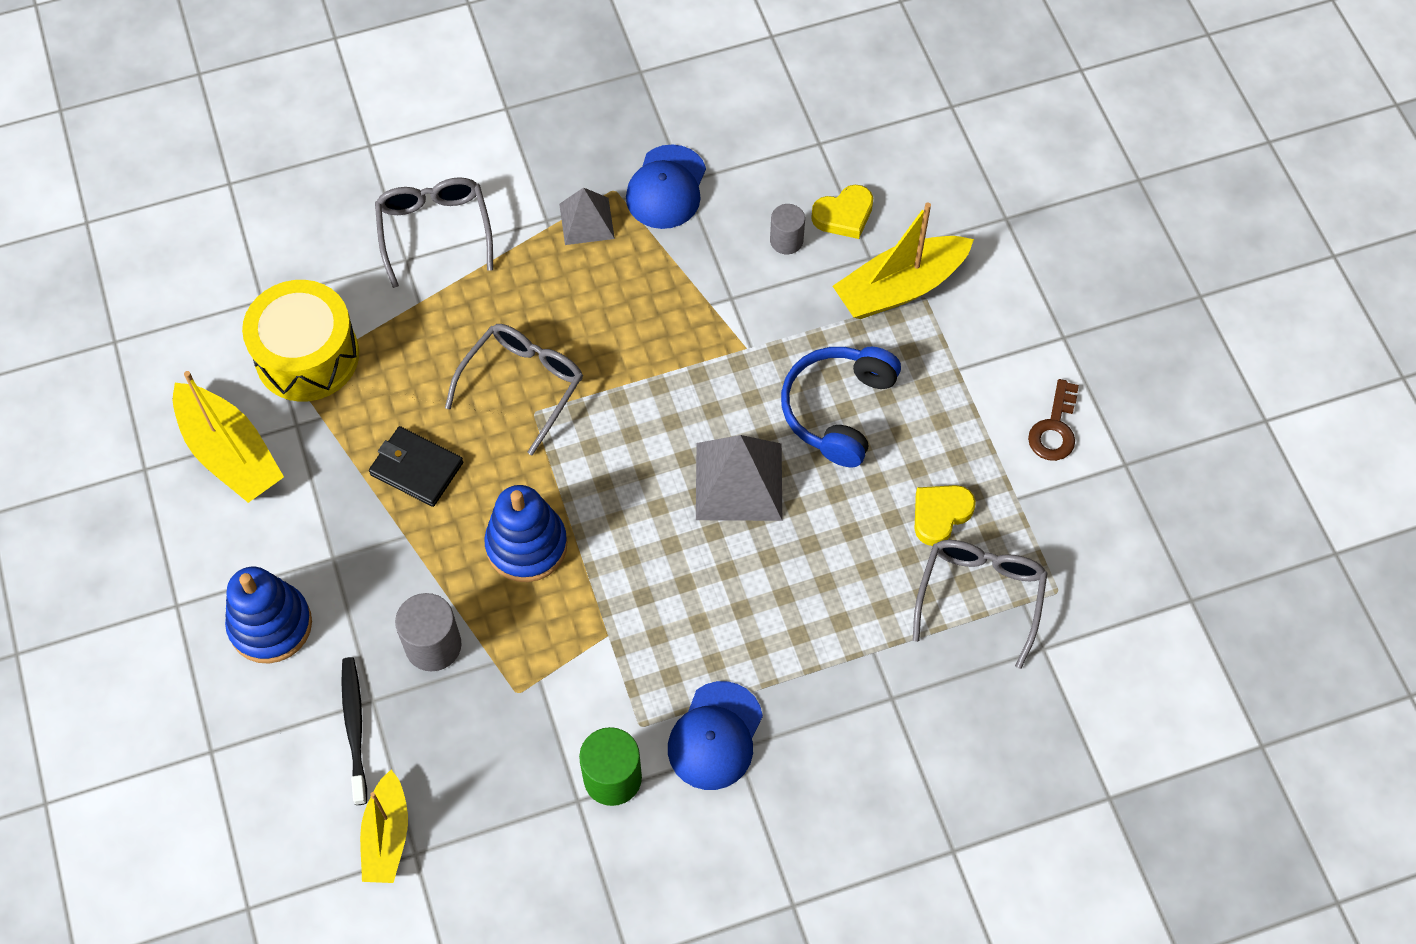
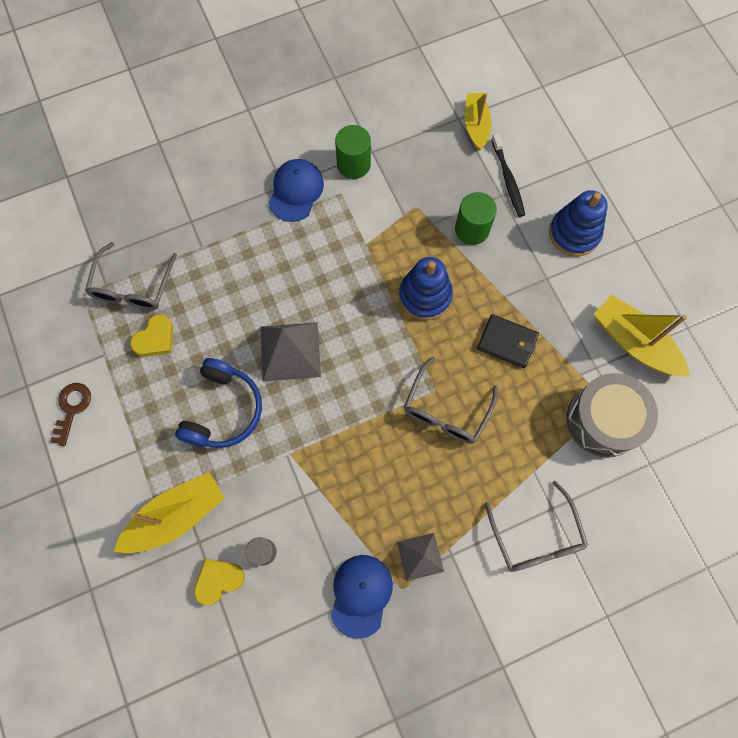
camera: 175 degrees right, 10 degrees up
yellow drum [242,280,359,402] -> grey drum [567,373,658,458]
grey cylinder [395,593,462,671] -> green cylinder [455,192,497,245]

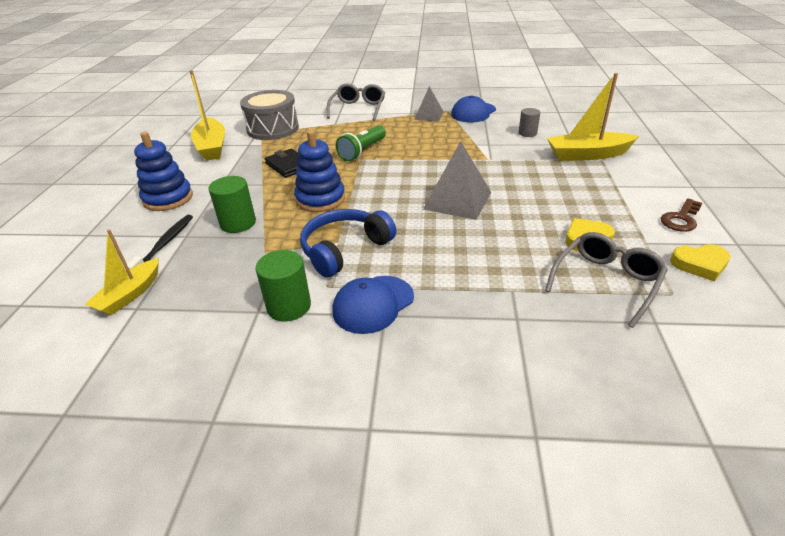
camera: 150 degrees left, 35 degrees down
blue headphones [175,358,262,448] -> blue headphones moved to [300,209,396,278]
yellow heart [194,559,245,605] -> yellow heart moved to [670,244,731,281]
grey glasses [404,357,498,444] -> green flashlight [336,125,386,161]

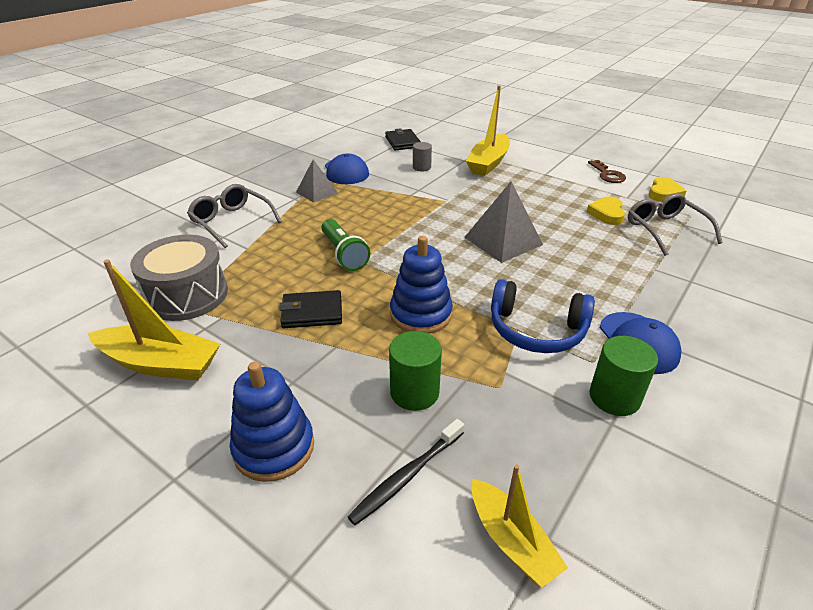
camera: 60 degrees left, 0 degrees up
black toothbrush [127,215,193,269] -> black toothbrush turned 90 degrees counterclockwise [347,419,464,525]
blue headphones [300,209,396,278] -> blue headphones turned 60 degrees counterclockwise [491,279,595,353]
none -> black wallet [385,128,421,151]

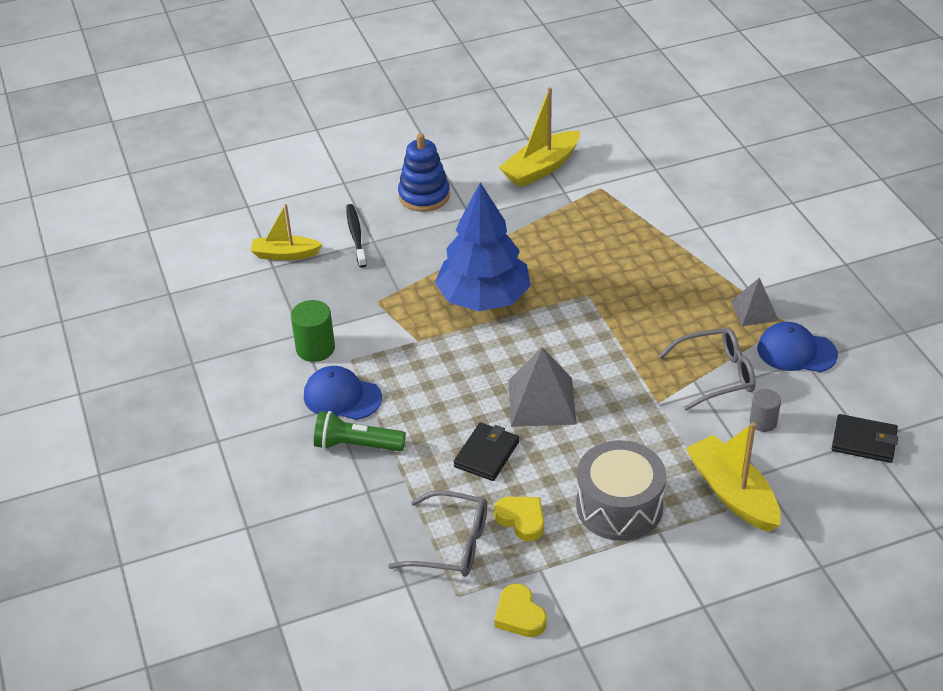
camera: 125 degrees right, 5 degrees up
grey drum [130,235,228,321] -> grey drum moved to [576,440,666,541]
grey glasses [187,184,282,248] -> grey glasses moved to [659,327,756,411]
black wallet [279,290,342,328] -> black wallet moved to [453,422,519,481]
green flashlight [321,219,370,271] -> green flashlight moved to [314,411,406,451]
green cylinder [389,331,442,411] -> none
blue stacking toy [390,236,453,334] -> blue tree [435,182,531,311]
blue headphones [491,279,595,353] -> none
brown key [588,160,626,183] -> none

